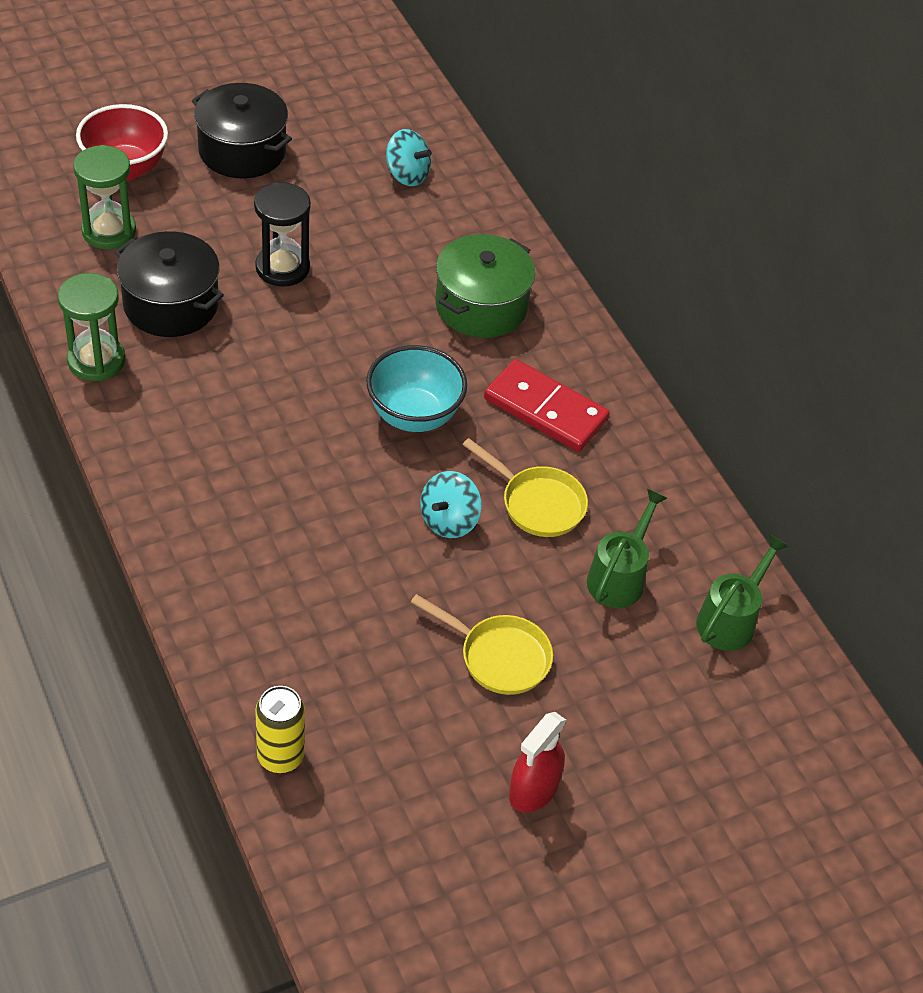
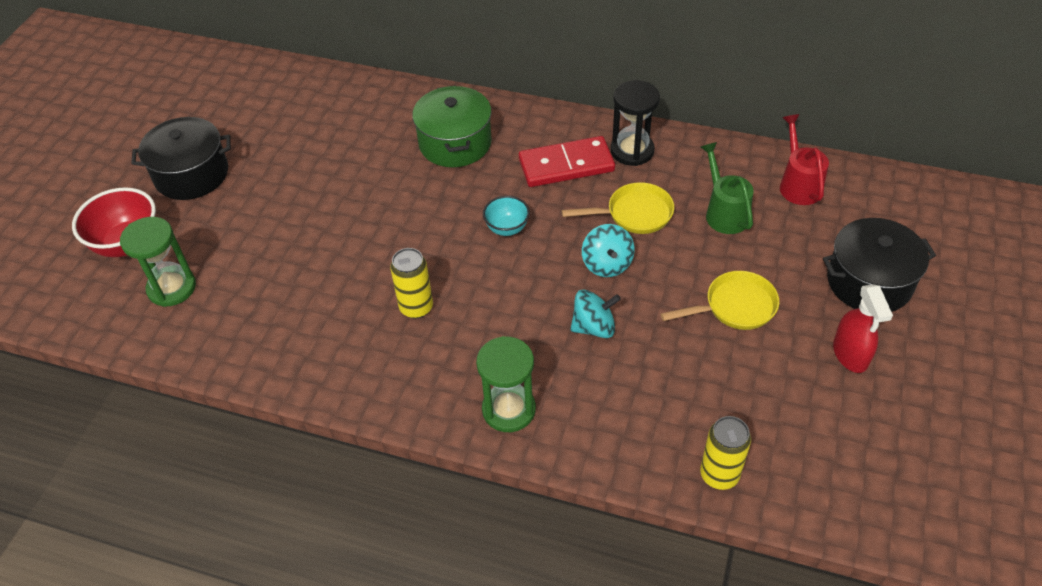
camera: 40 degrees left, 0 degrees up
green hourglass [58,273,125,381] -> green hourglass moved to [476,336,536,432]
black pot [115,231,224,337] -> black pot moved to [823,218,936,312]
black hourglass [254,182,311,287] -> black hourglass moved to [611,80,660,166]
turquoise bowl [366,345,467,432] -> turquoise bowl [483,196,530,236], size x0.58
turquoise spinning top [386,129,432,186] -> turquoise spinning top moved to [570,290,621,338]
green watering can [696,534,789,651] -> red watering can [780,114,829,205]
none -> yellow can [390,248,433,319]

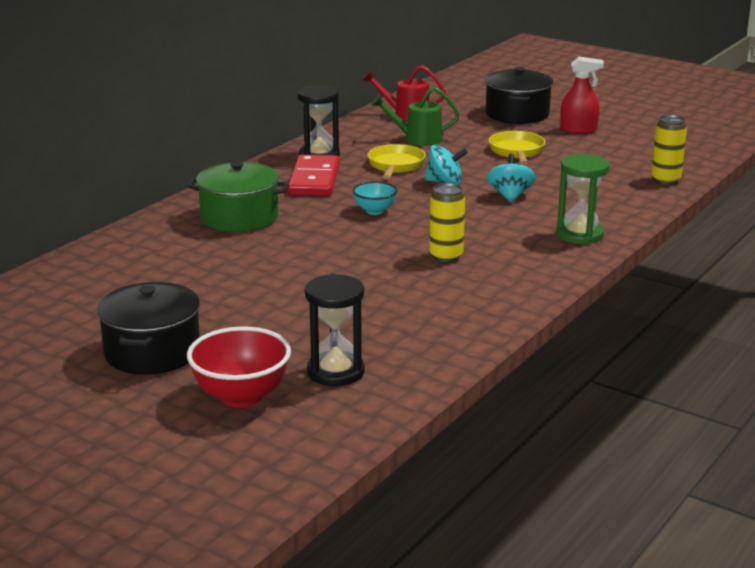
camera: 75 degrees left, 25 degrees down
green hourglass [120,217,196,307] -> black hourglass [305,274,365,386]

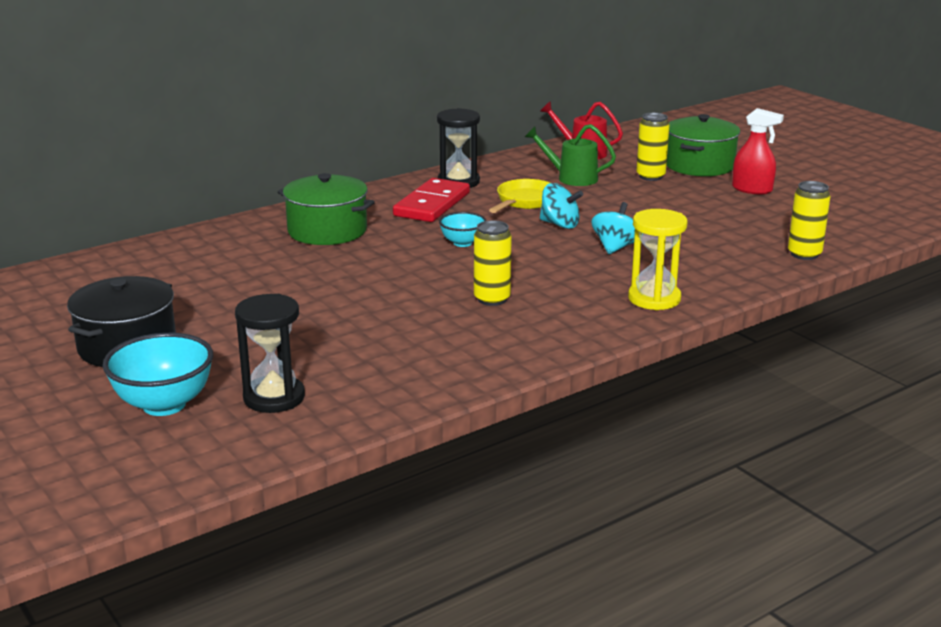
camera: 20 degrees right, 0 degrees up
red bowl [187,327,291,408] -> turquoise bowl [102,333,213,416]
black pot [485,67,553,124] -> green pot [667,114,740,176]
yellow pan [489,131,545,165] -> none
green hourglass [556,154,610,244] -> yellow hourglass [628,209,687,310]
none -> yellow can [636,113,670,181]

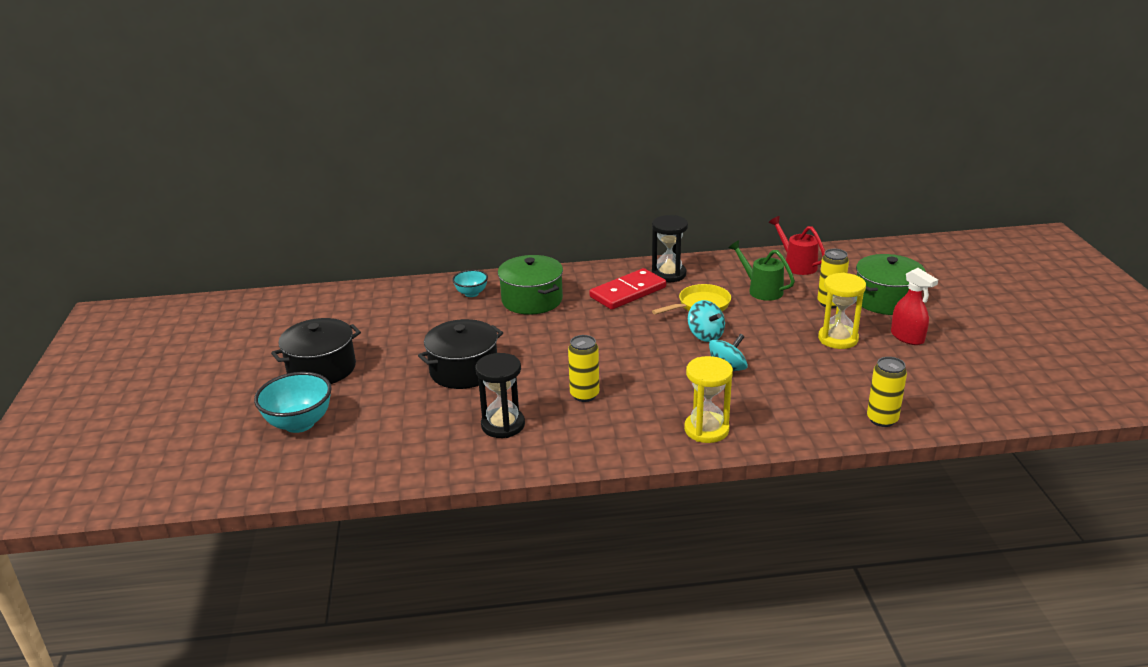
camera: 30 degrees right, 5 degrees up
black hourglass [235,294,305,413] -> black hourglass moved to [475,353,525,438]
turquoise bowl [439,212,486,247] -> turquoise bowl moved to [452,270,488,297]
none -> black pot [418,319,503,389]
none -> yellow hourglass [818,273,866,349]

